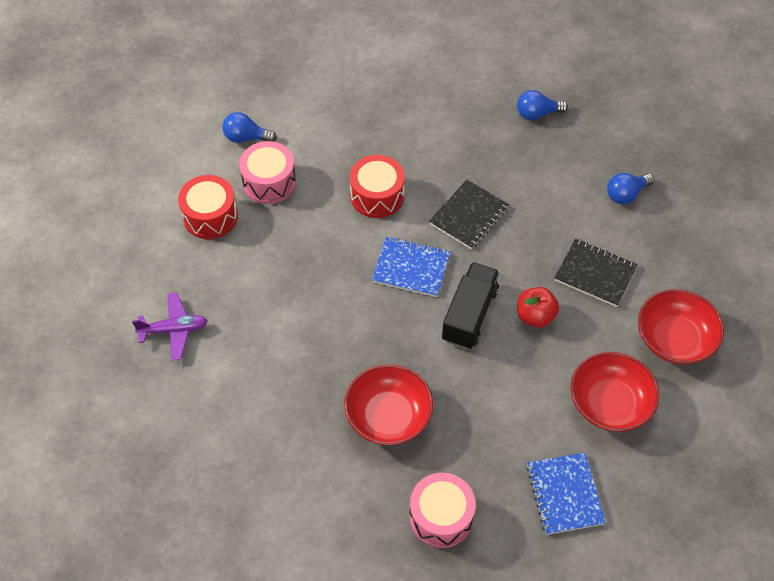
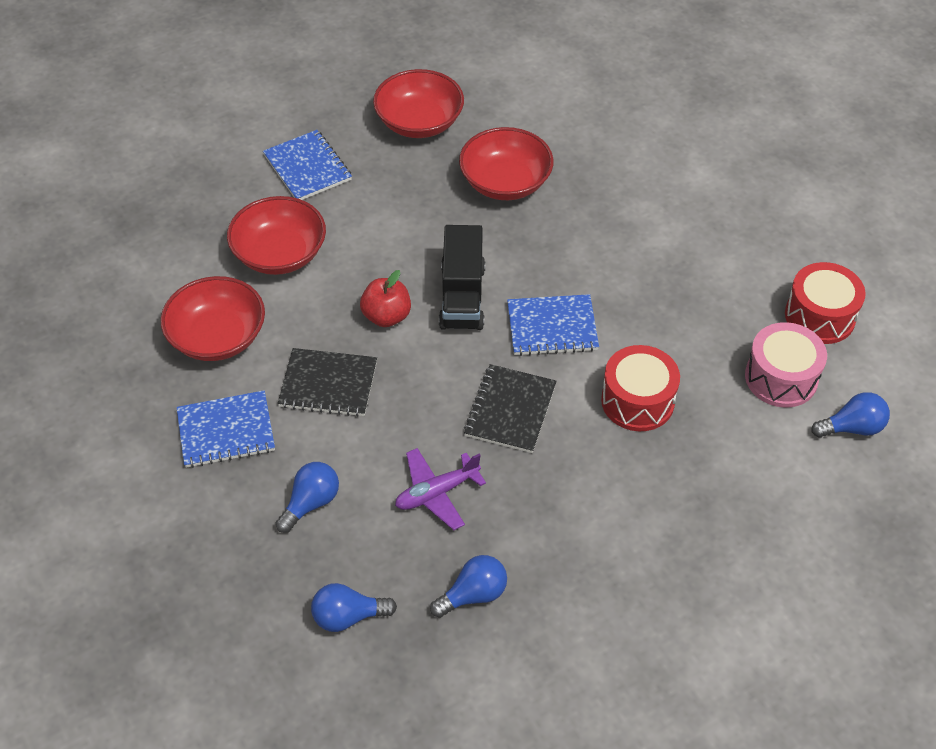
camera: 160 degrees right, 5 degrees down
purple plane [132,293,208,360] -> purple plane moved to [395,448,486,530]
pink drum [409,473,476,548] -> red bowl [373,69,464,138]
none -> blue notebook [176,390,275,468]
none -> blue light bulb [311,583,397,632]

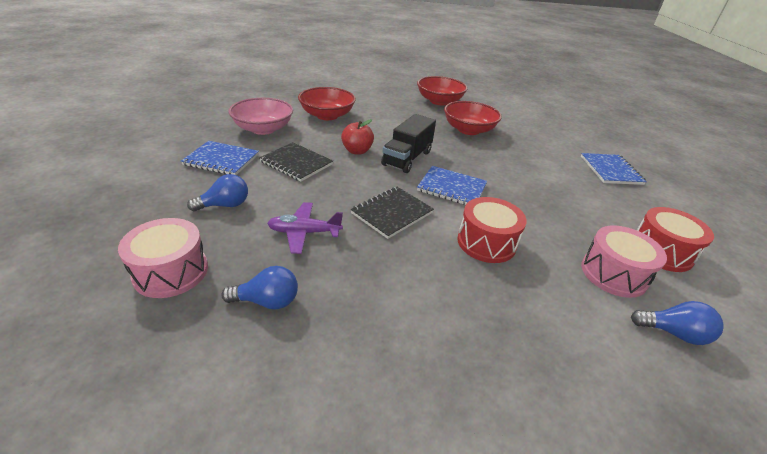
camera: 25 degrees right, 15 degrees down
red bowl [161,276,265,361] -> pink bowl [229,98,293,135]
blue notebook [263,130,352,200] -> blue notebook moved to [581,153,647,185]
blue light bulb [311,583,397,632] -> pink drum [118,218,208,298]

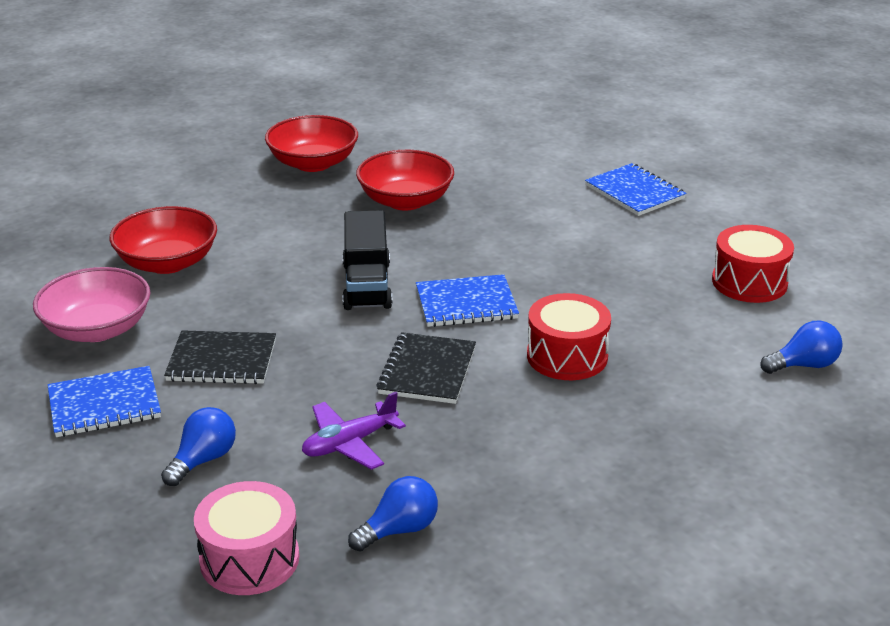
camera: 30 degrees left, 5 degrees down
red apple [341,119,374,155] -> none
pink drum [581,225,667,298] -> none

